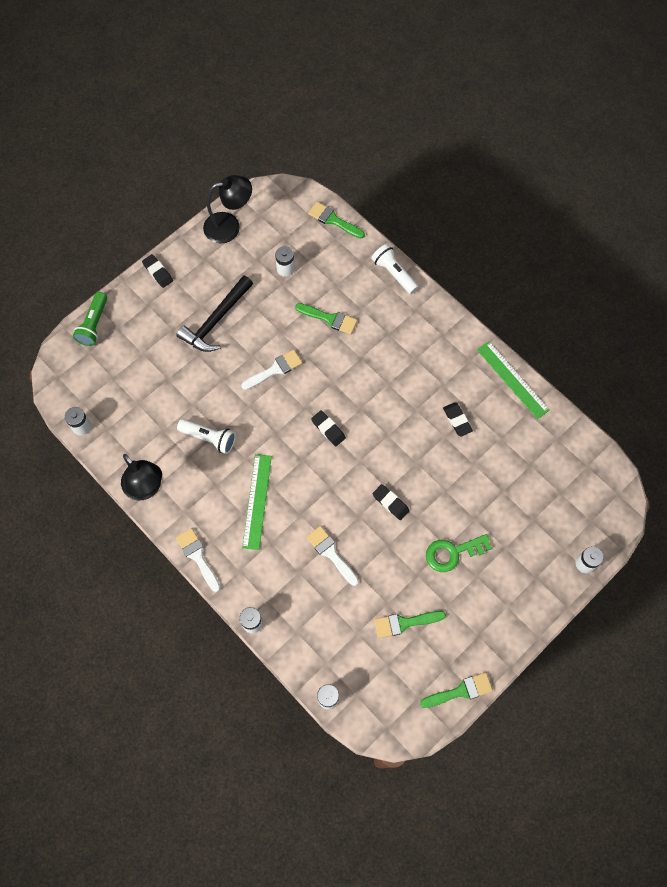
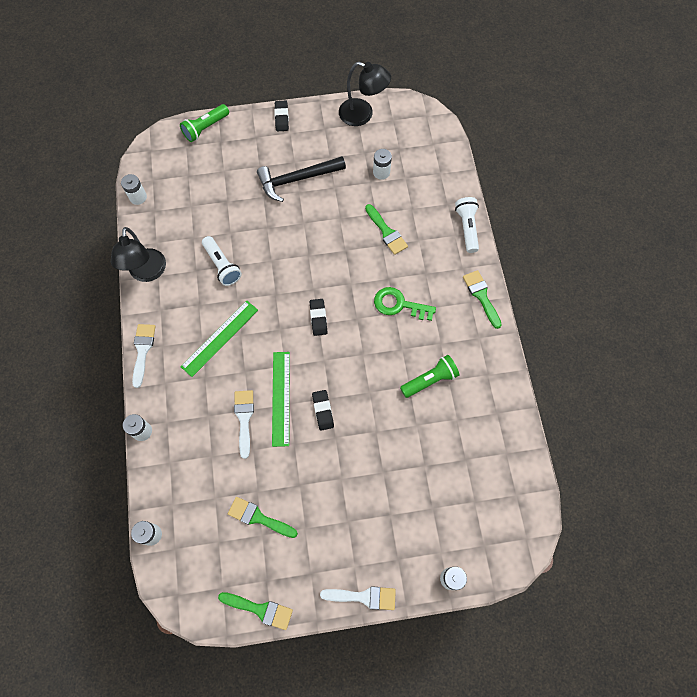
camera: 35 degrees right, 0 degrees up
white brush [241,350,302,390] -> white brush moved to [320,586,396,610]
green brush [308,202,365,238] -> green brush moved to [463,270,502,329]
green key [426,534,492,572] -> green key moved to [374,287,436,321]
black eraser [443,402,473,437] -> green flashlight [400,355,459,398]
green ruler [477,341,550,419] -> green ruler moved to [272,352,290,447]

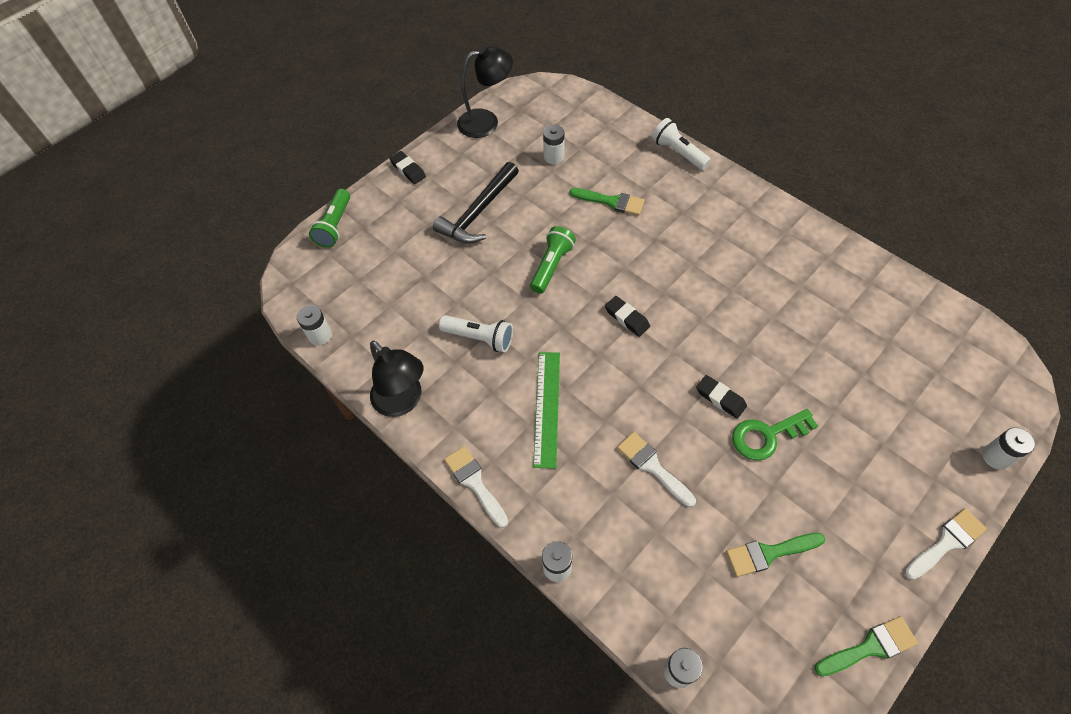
camera: 35 degrees left, 10 degrees down
green ruler [272,352,290,447] -> none
green key [374,287,436,321] -> green key moved to [732,409,818,461]
green flashlight [400,355,459,398] -> green flashlight moved to [530,226,576,294]
green brush [463,270,502,329] -> none

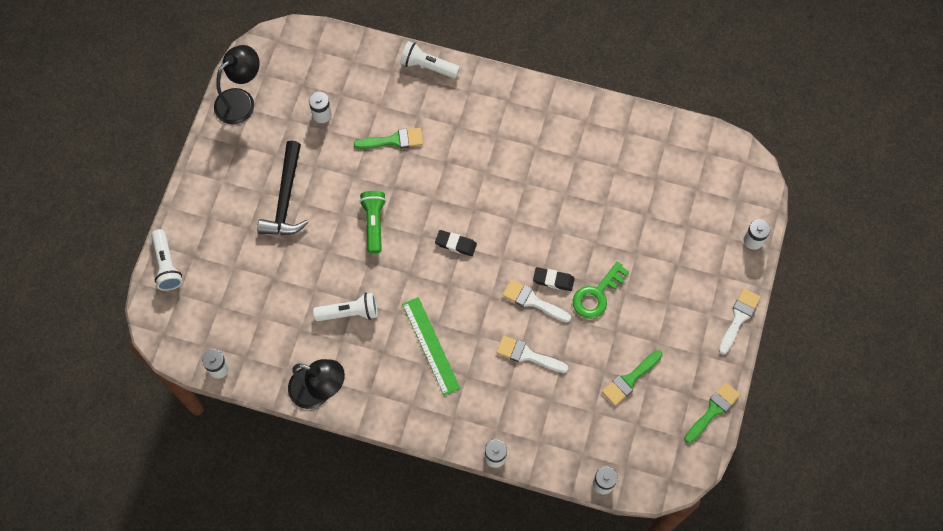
camera: 30 degrees left, 10 degrees up
green flashlight [309,189,350,248] -> white flashlight [151,229,182,291]
black eraser [389,151,426,184] -> none
white brush [444,446,508,528] -> white brush moved to [502,279,571,323]

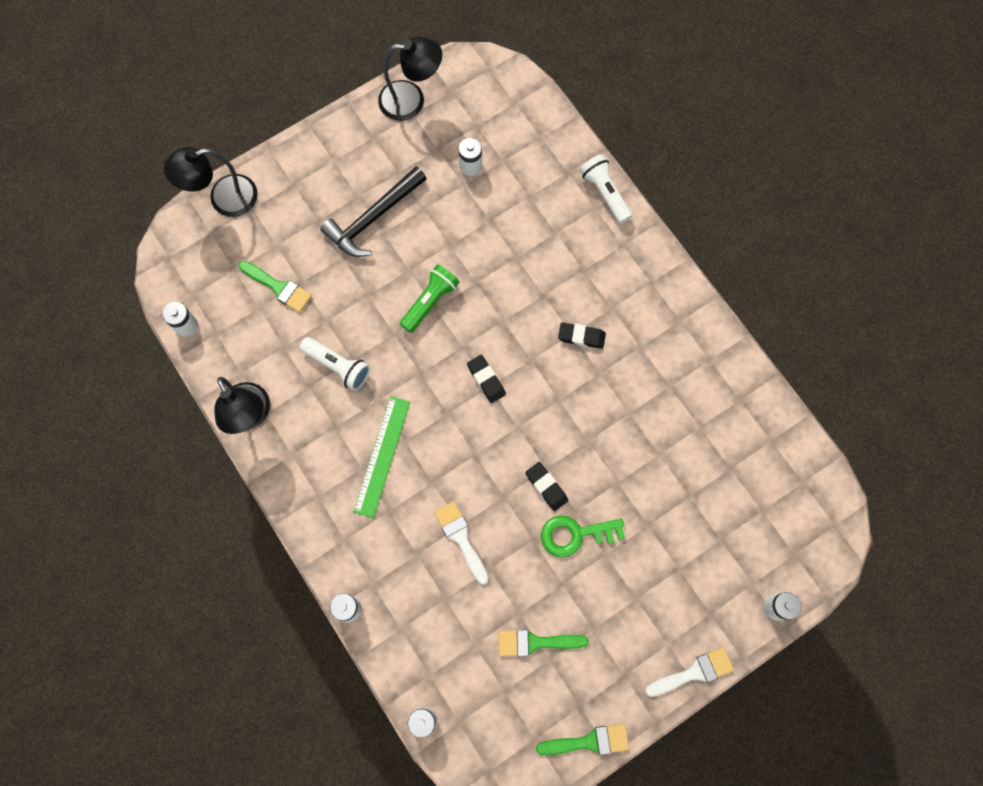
camera: 40 degrees right, 5 degrees up
white flashlight [151,229,182,291] -> black lamp [164,147,258,217]
green brush [354,128,423,149] -> green brush moved to [239,261,312,313]
white brush [502,279,571,323] -> none
none -> black eraser [558,322,606,349]

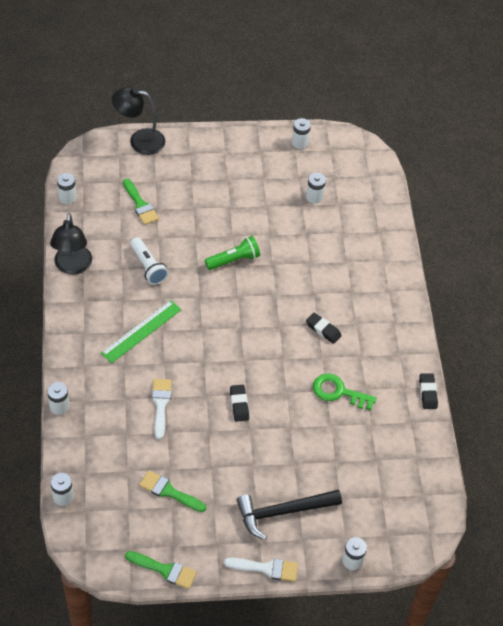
camera: 25 degrees right, 20 degrees down
black hammer [320,166,427,257] -> black hammer moved to [237,490,342,540]
black lamp [378,37,442,121] -> white battery [292,118,311,149]
black eraser [467,355,506,403] -> black eraser moved to [419,373,438,409]
green key [541,515,625,558] -> green key moved to [313,374,376,410]
white flashlight [580,155,632,224] -> none

